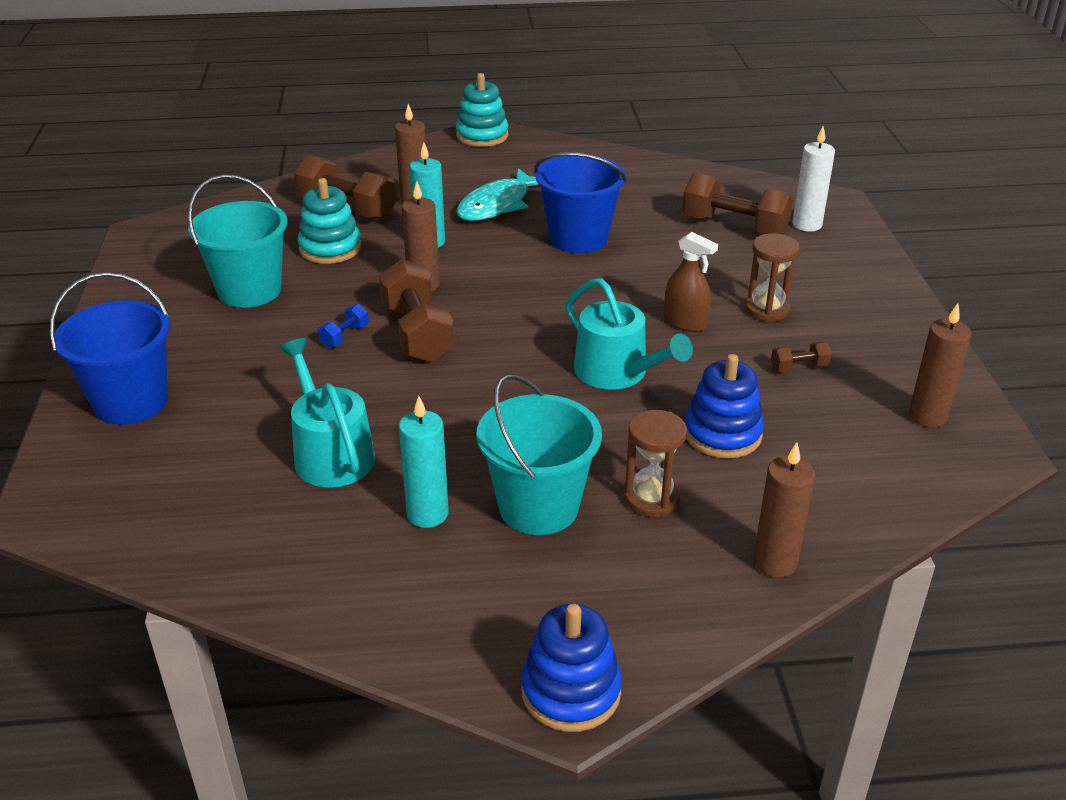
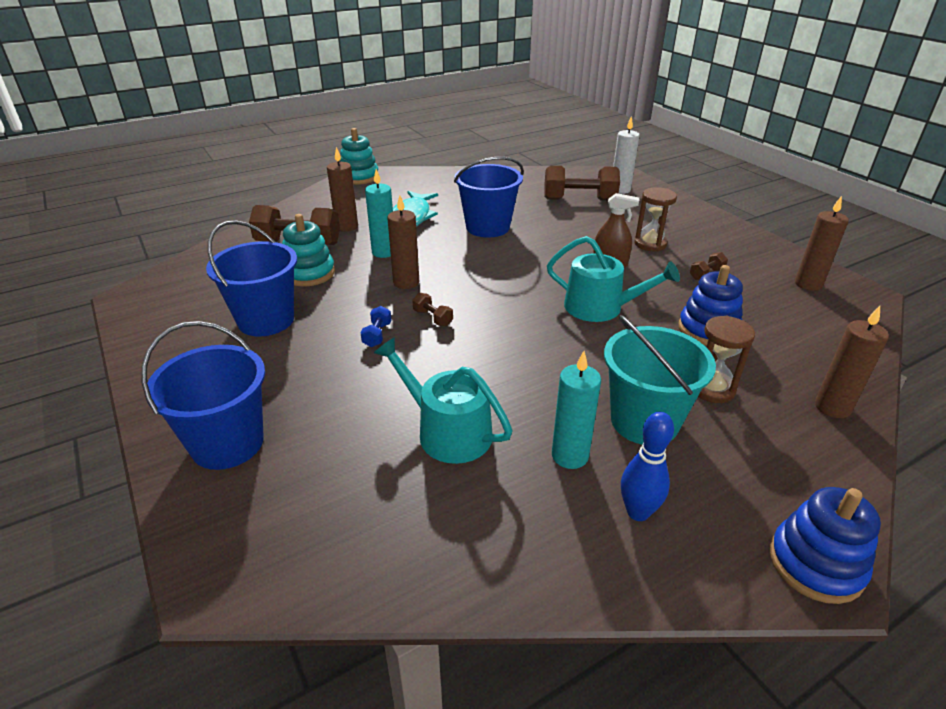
camera: 25 degrees left, 0 degrees up
turquoise bucket [188,174,287,308] -> blue bucket [206,220,297,336]
brown dumbbell [379,259,455,362] -> brown dumbbell [412,293,453,326], size x0.45
none -> blue bowling pin [621,412,674,521]

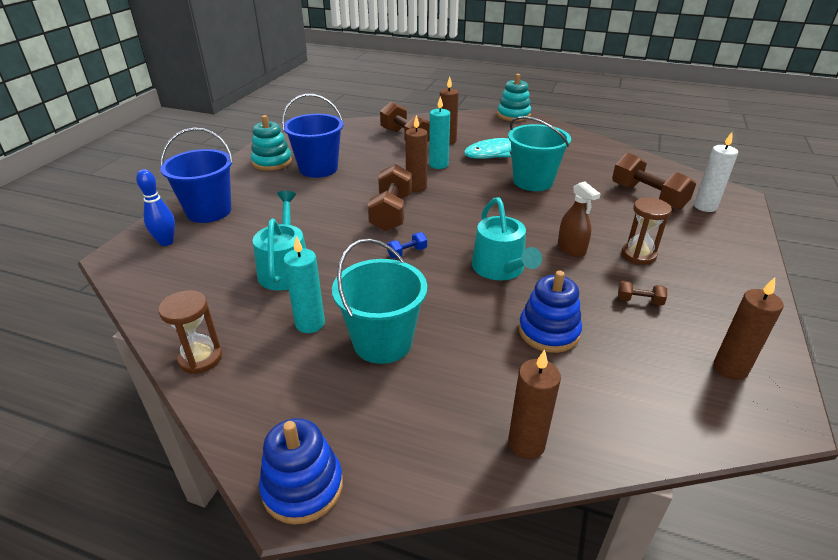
camera: 50 degrees right, 0 degrees up
turquoise stacking toy [282,214,335,287] -> turquoise stacking toy moved to [251,115,292,171]
blue dumbbell [360,306,391,347] -> blue dumbbell moved to [387,232,427,258]
brown dumbbell [412,293,453,326] -> brown dumbbell [368,164,412,232], size x2.21
blue bucket [454,157,524,238] -> turquoise bucket [508,116,571,191]
blue bowling pin [621,412,674,521] -> blue bowling pin moved to [136,169,175,246]
brown hourglass [698,316,755,403] -> brown hourglass moved to [158,290,222,374]

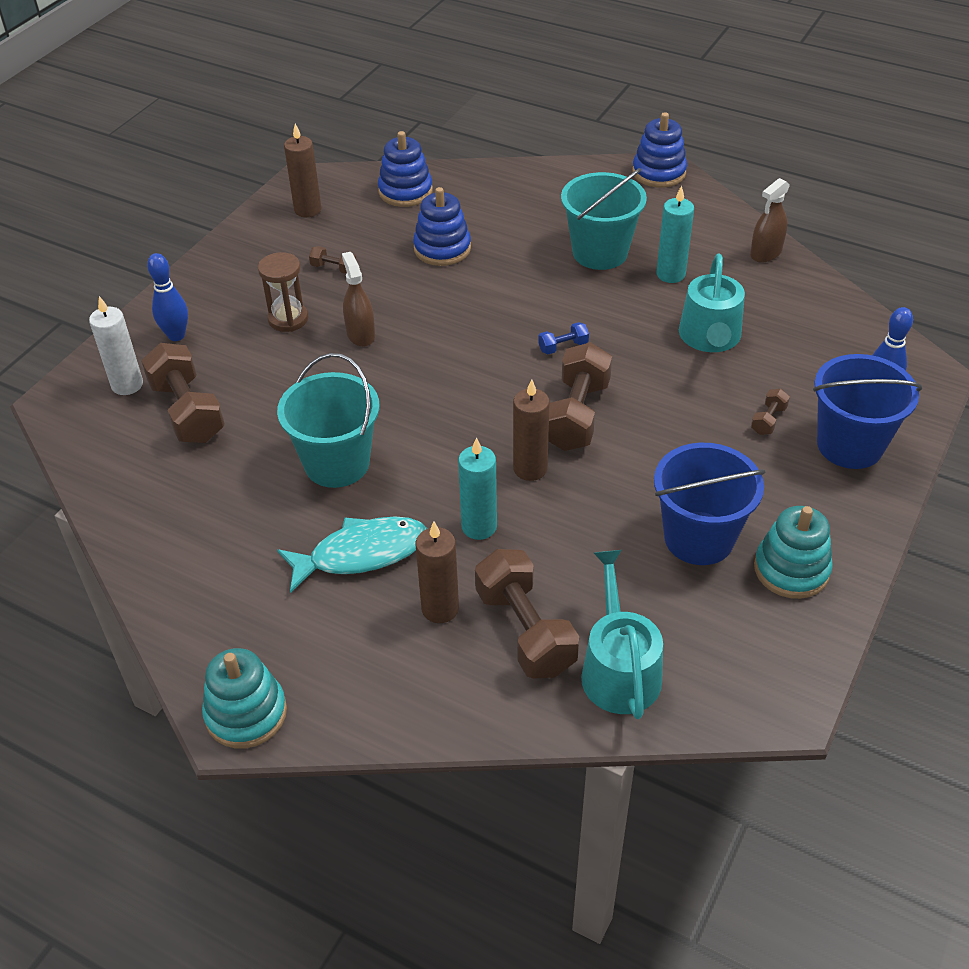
camera: 170 degrees left, 10 degrees up
brown hourglass [158,290,222,374] -> brown spray bottle [750,178,790,262]
turquoise watering can [472,197,542,280] -> turquoise watering can moved to [581,550,663,719]
brown candle [508,349,561,459] -> none
none -> blue bowling pin [147,253,188,341]
none -> blue stacking toy [378,131,433,207]
none -> brown dumbbell [751,389,790,435]

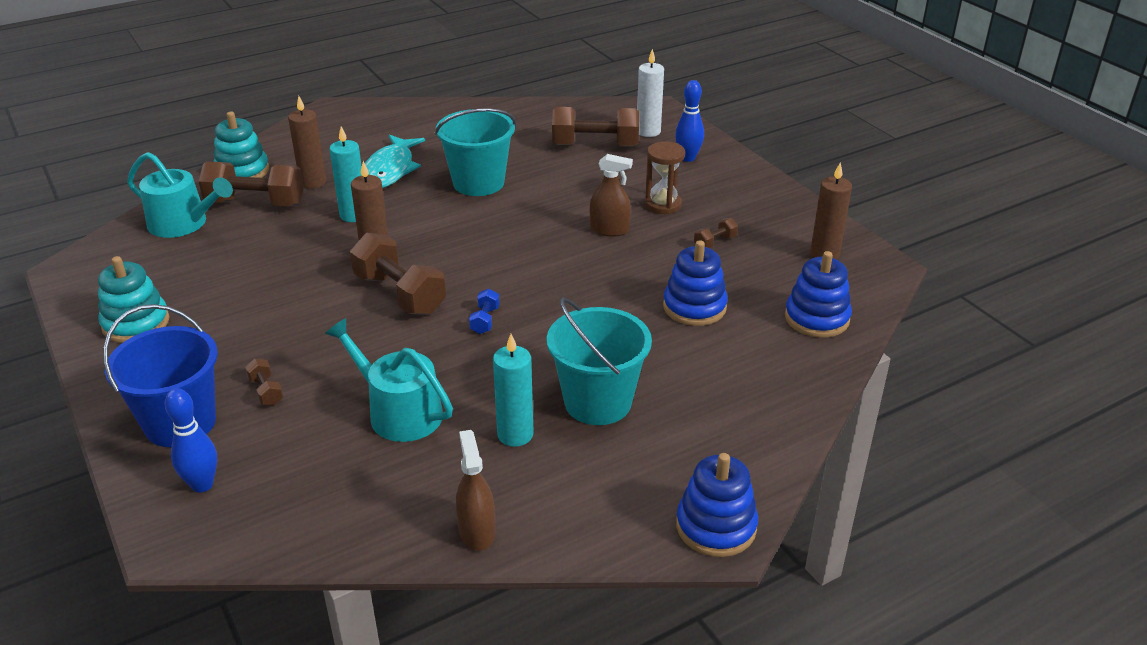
camera: 120 degrees right, 10 degrees down
turquoise stacking toy [202,648,287,748] -> turquoise stacking toy moved to [213,112,269,178]
blue bucket [654,443,765,565] -> none

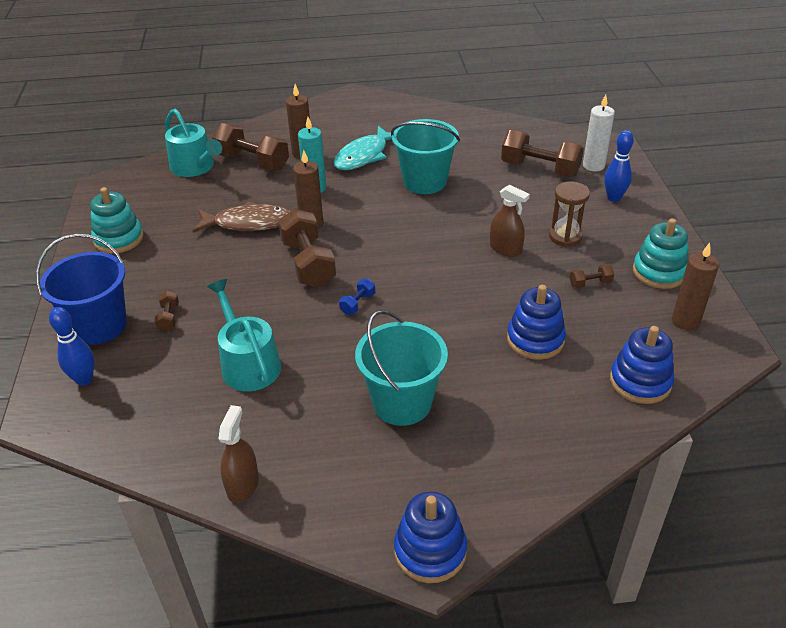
camera: 25 degrees right, 5 degrees up
turquoise stacking toy [213,112,269,178] -> turquoise stacking toy moved to [633,218,689,289]
turquoise candle [493,334,534,447] -> none
none -> brown fish [193,201,290,233]

